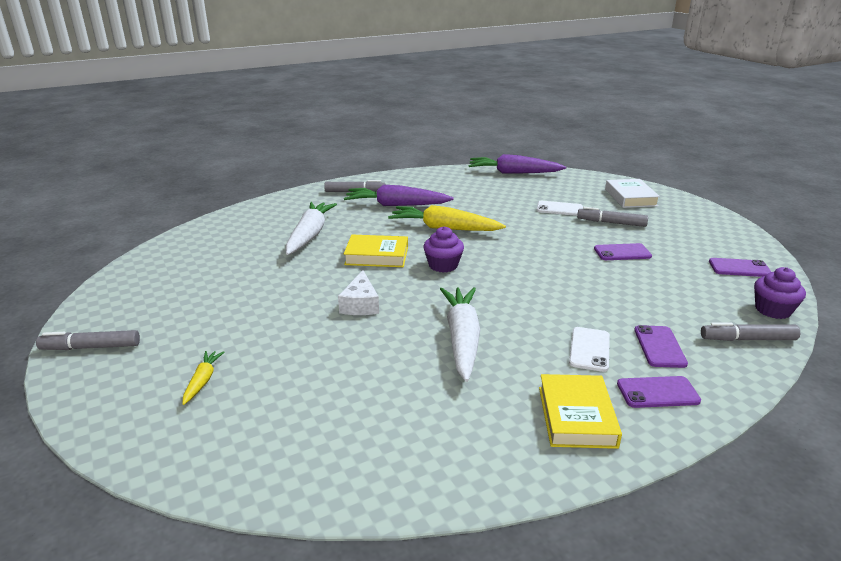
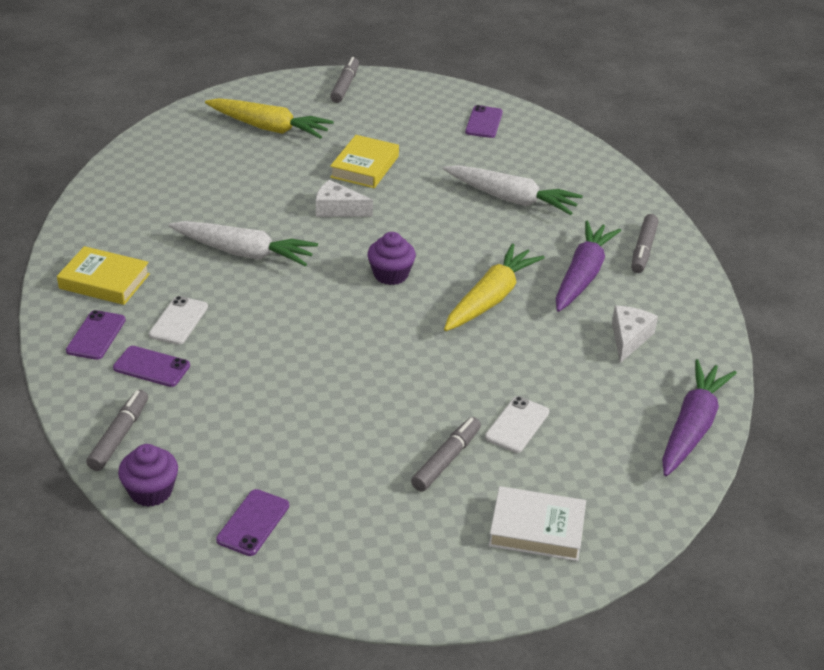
camera: 105 degrees right, 10 degrees up
yellow carrot [182,351,224,405] -> yellow carrot [205,98,334,139], size x2.10
yellow book [344,235,408,267] -> yellow book moved to [330,135,399,188]
white phone [569,327,610,372] -> white phone turned 75 degrees clockwise [149,296,208,345]
purple phone [594,243,652,260] -> purple phone moved to [465,105,503,138]
none -> white cheese [612,306,658,363]

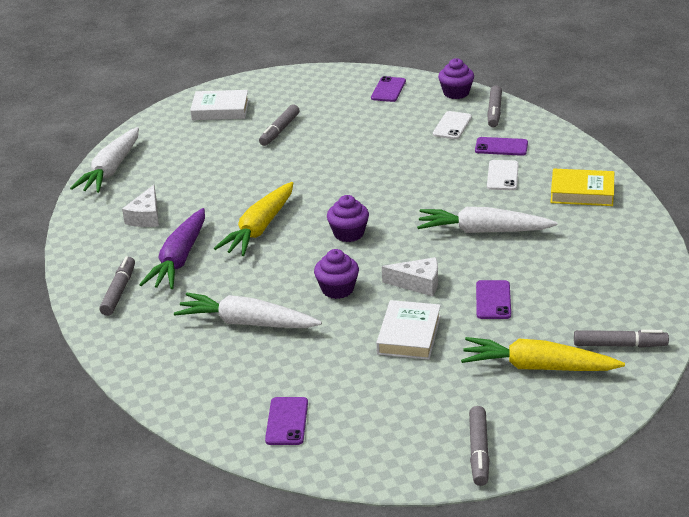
camera: 175 degrees right, 5 degrees down
purple phone [66,310,126,360] -> purple phone moved to [476,280,511,319]
yellow book [330,135,399,188] -> white book [376,300,441,360]
white phone [485,396,549,453] -> white phone moved to [433,111,472,139]
purple carrot [662,359,737,476] -> white carrot [70,127,139,193]
none -> purple cupcake [314,249,359,299]
none -> grey marker [574,330,669,347]

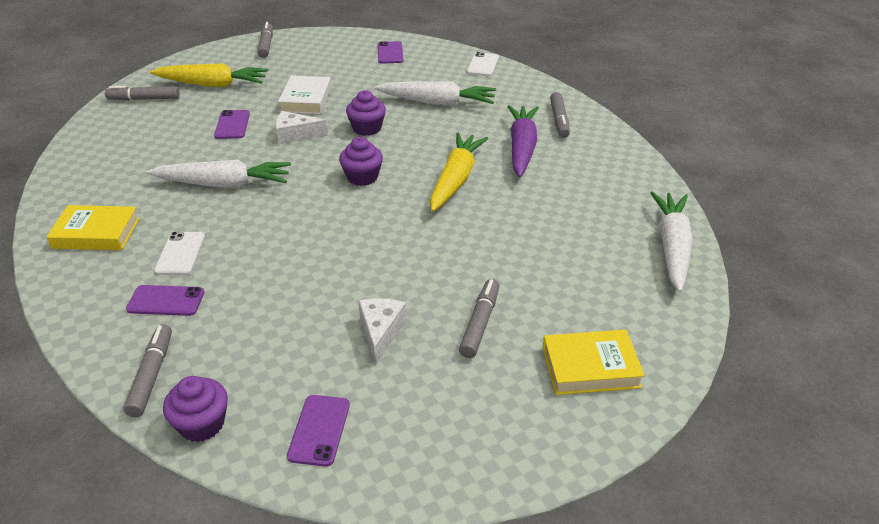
camera: 170 degrees right, 5 degrees up
white cheese [122,185,159,227] -> white cheese moved to [358,298,407,365]
white book [190,90,249,120] -> yellow book [543,330,645,395]
white phone [433,111,472,139] -> white phone moved to [467,52,499,76]

